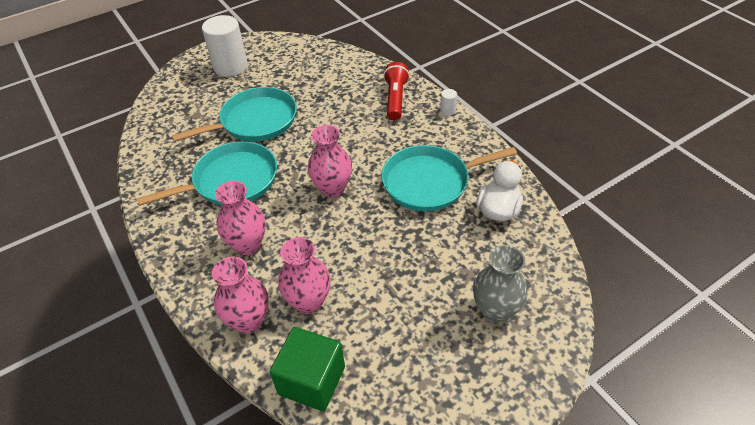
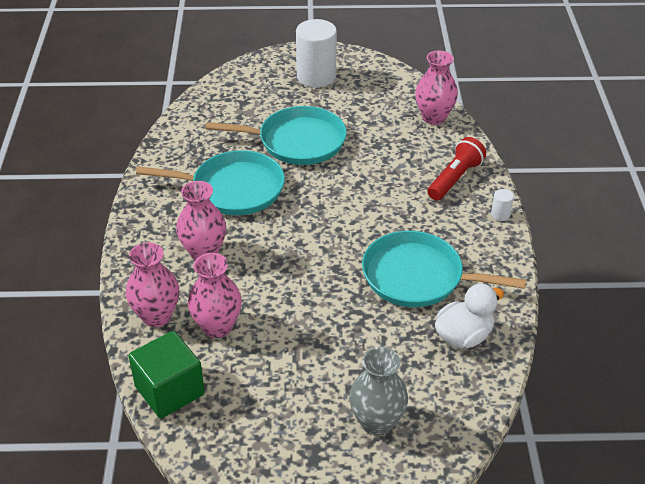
camera: 30 degrees right, 5 degrees down
pink vase [308,125,352,198] -> pink vase moved to [415,51,458,125]

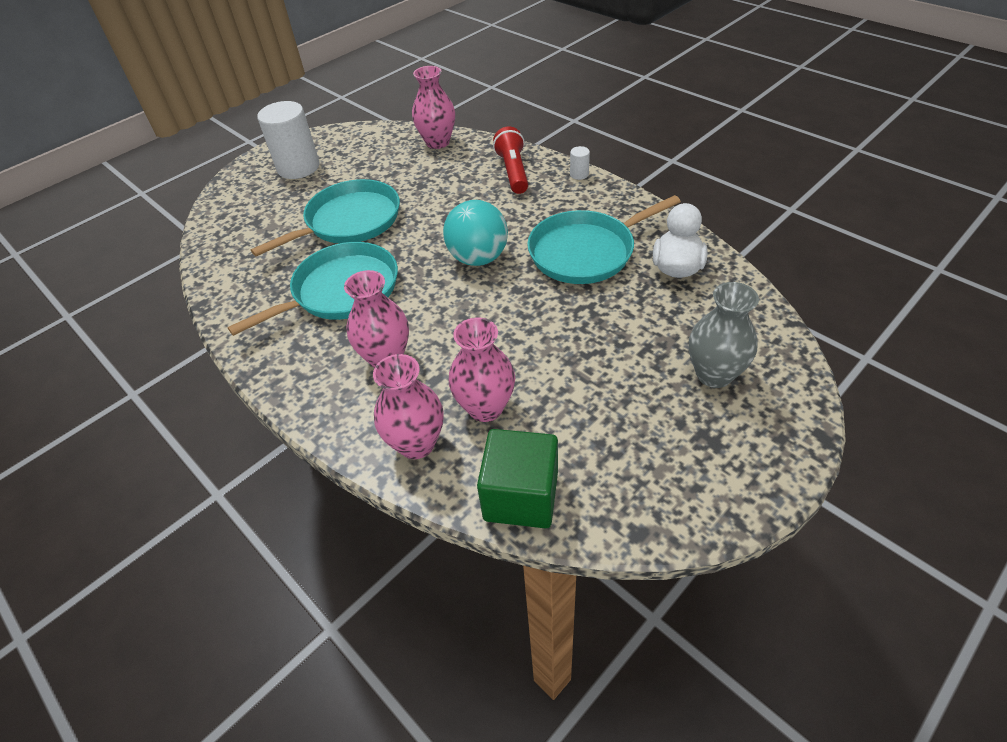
camera: 40 degrees left, 5 degrees up
none -> turquoise ball [443,200,508,266]

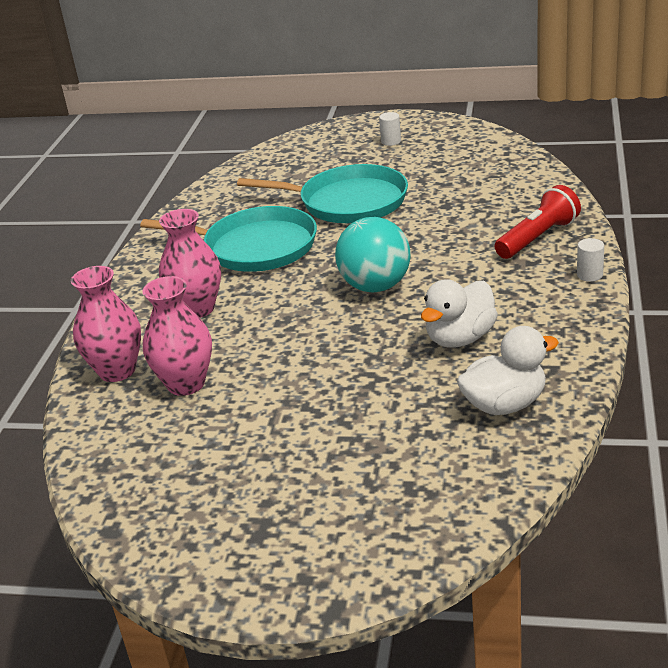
camera: 55 degrees right, 15 degrees down
white cylinder [257,101,319,179] -> white cylinder [379,112,401,146], size x0.41
pink vase [412,66,455,149] -> none
green cube [477,429,558,528] -> none
turquoise pan [527,195,681,284] -> white duck [421,279,498,348]
grey vase [689,282,759,388] -> none

